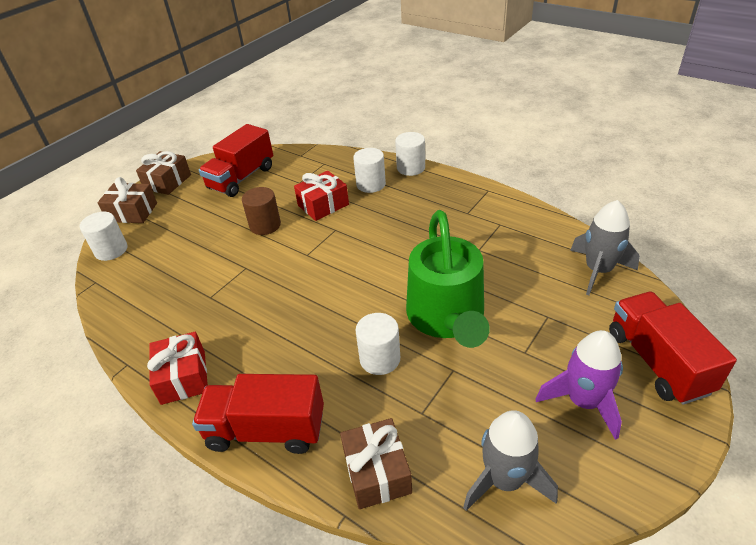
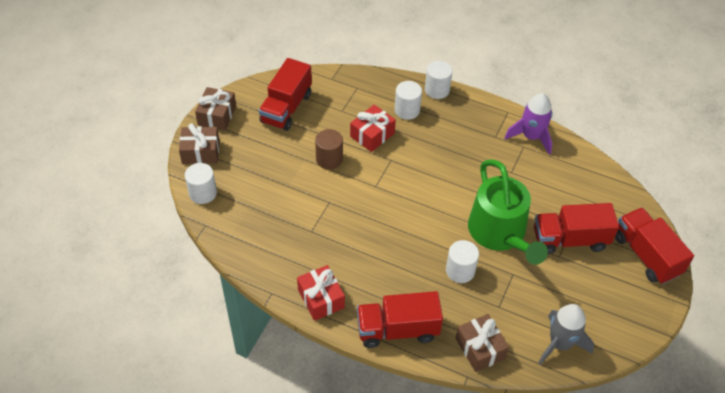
camera: 15 degrees left, 10 degrees up
purple rocket [535,330,623,440] -> purple rocket moved to [505,93,552,155]
grey rocket [570,200,640,295] -> none
none -> red truck [534,203,619,255]

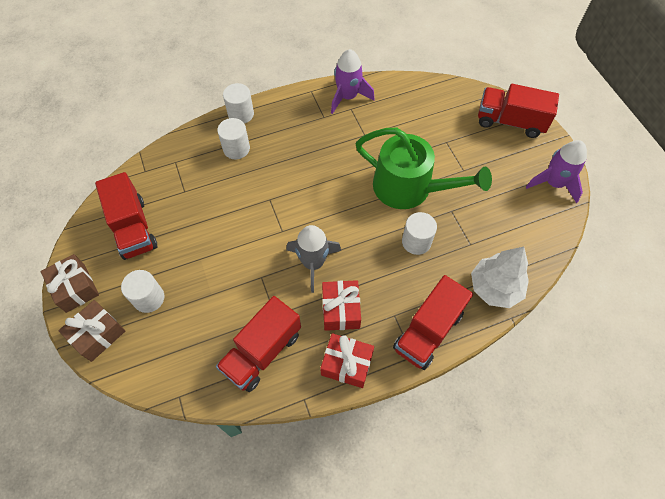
camera: 45 degrees left, 10 degrees up
white cylinder [185,163,217,204] -> white cylinder moved to [121,270,164,313]
brown cylinder [315,129,343,170] -> none
red gift [350,105,396,152] -> red gift moved to [322,280,361,331]
brown gift [455,314,509,372] -> white tree [471,246,529,308]
red truck [534,203,619,255] -> red truck moved to [216,296,301,392]
grey rocket [539,304,594,365] -> grey rocket moved to [286,225,341,293]
none -> purple rocket [526,140,587,203]

